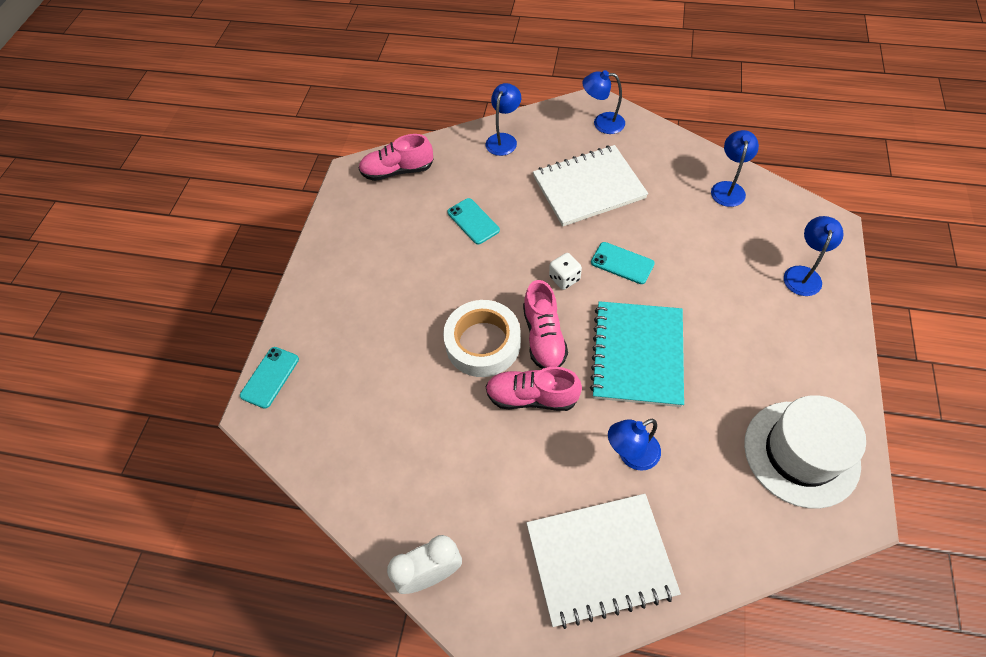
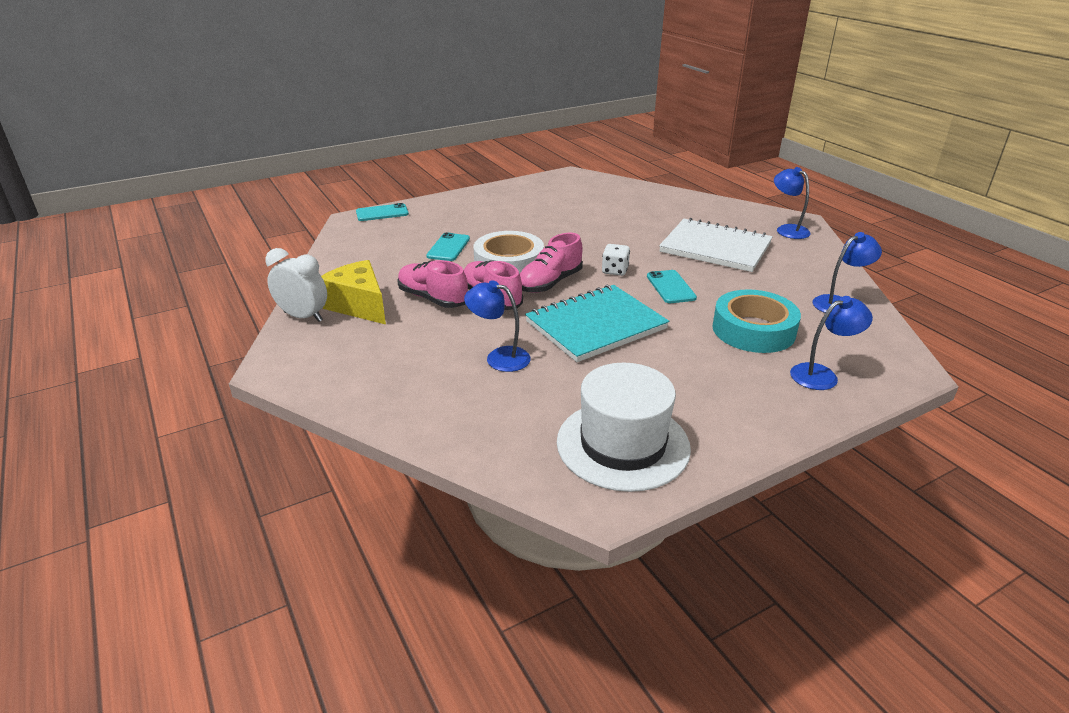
camera: 45 degrees right, 25 degrees down
pink shoe [359,134,434,181] -> pink shoe moved to [397,260,468,308]
turquoise phone [447,198,500,245] -> turquoise phone moved to [426,232,470,261]
blue lamp [486,83,521,156] -> none
white notebook [527,494,681,629] -> none
none -> yellow cheese [321,260,386,324]
none -> turquoise tape [712,289,801,353]

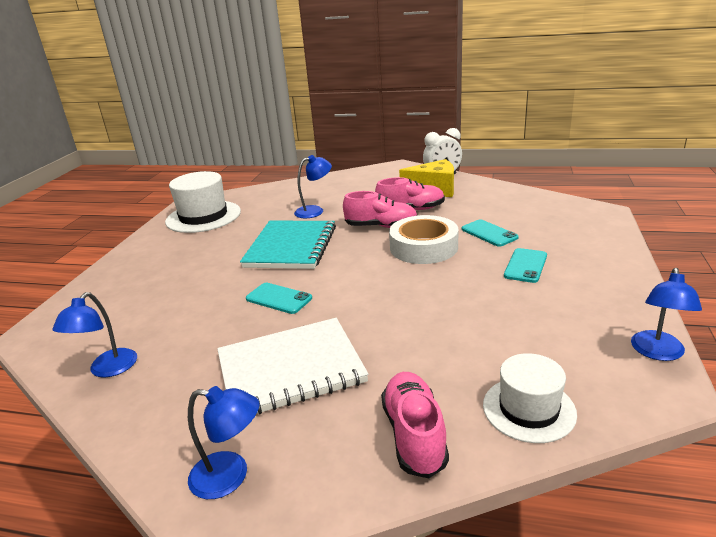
camera: 135 degrees right, 5 degrees down
turquoise phone [356,203,409,221] -> turquoise phone moved to [504,248,547,283]
pink shoe [520,233,583,293] -> pink shoe moved to [381,372,449,478]
white dice [602,244,630,276] -> none
turquoise tape [712,289,801,353] -> none
blue lamp [790,296,873,390] -> blue lamp moved to [631,268,702,361]
none -> white hat [483,353,577,443]

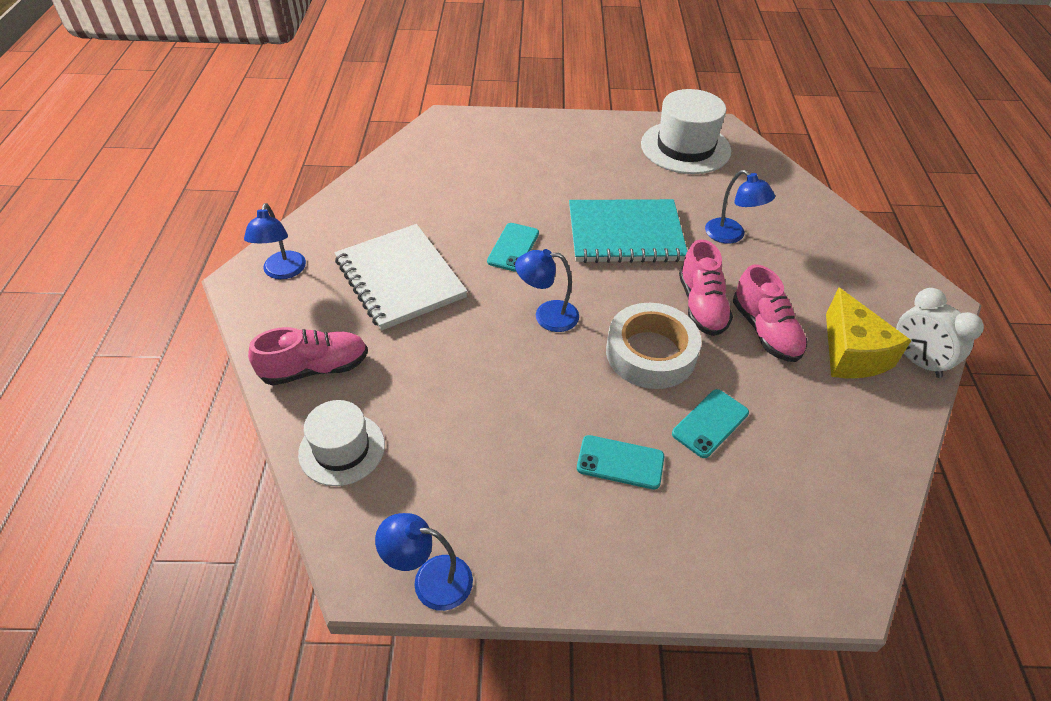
camera: 75 degrees right, 20 degrees up
blue lamp [52,292,137,377] -> blue lamp moved to [515,249,579,332]

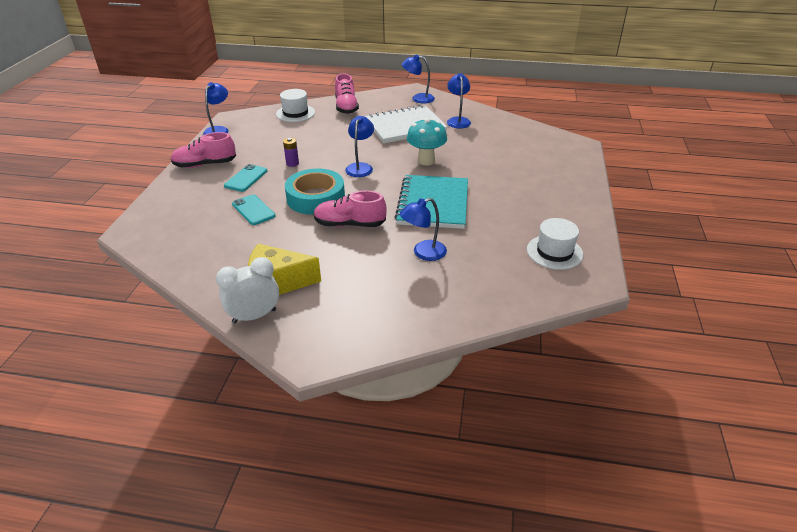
camera: 100 degrees right, 10 degrees down
turquoise phone [487,223,539,272] -> turquoise mushroom [407,118,447,166]
white tape [606,303,701,389] -> turquoise tape [285,168,345,215]
white hat [641,89,731,174] -> white hat [527,218,583,270], size x0.64
pink shoe [733,264,807,362] -> pink shoe moved to [171,132,236,168]
none -> purple battery [283,138,299,167]
none -> blue lamp [447,73,471,128]

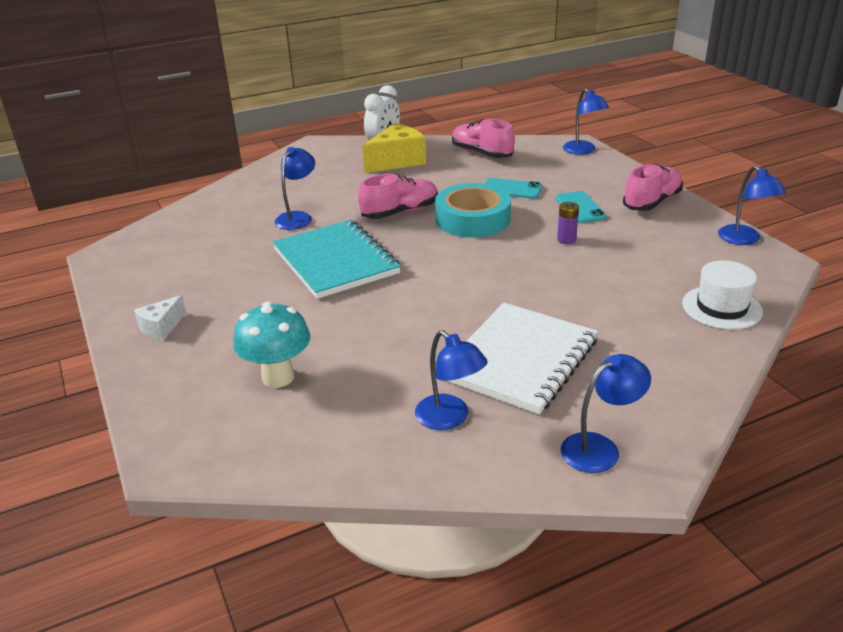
camera: 145 degrees right, 5 degrees down
pink shoe [335,73,359,114] -> pink shoe moved to [452,119,515,158]
blue lamp [345,116,374,177] -> blue lamp moved to [563,88,609,155]
turquoise mushroom [407,118,447,166] -> turquoise mushroom moved to [233,302,310,388]
white hat [527,218,583,270] -> none
none -> white cheese [134,295,186,340]

